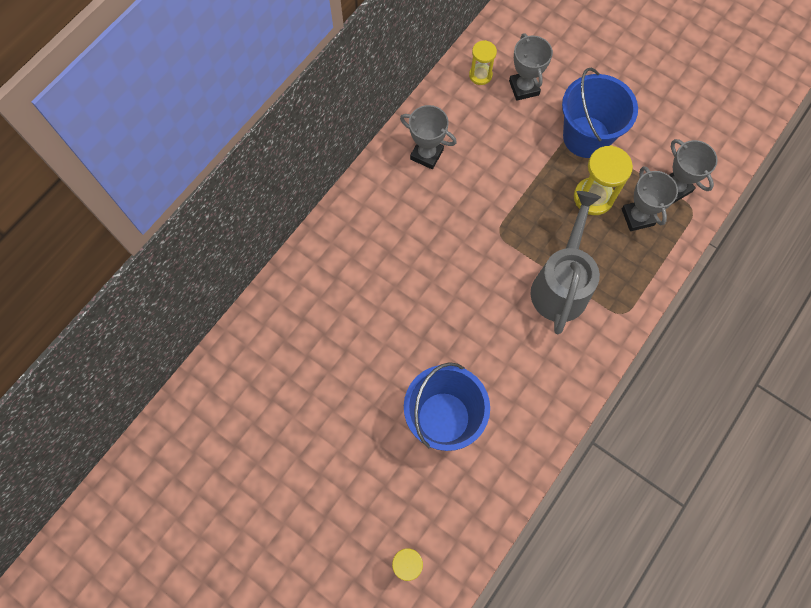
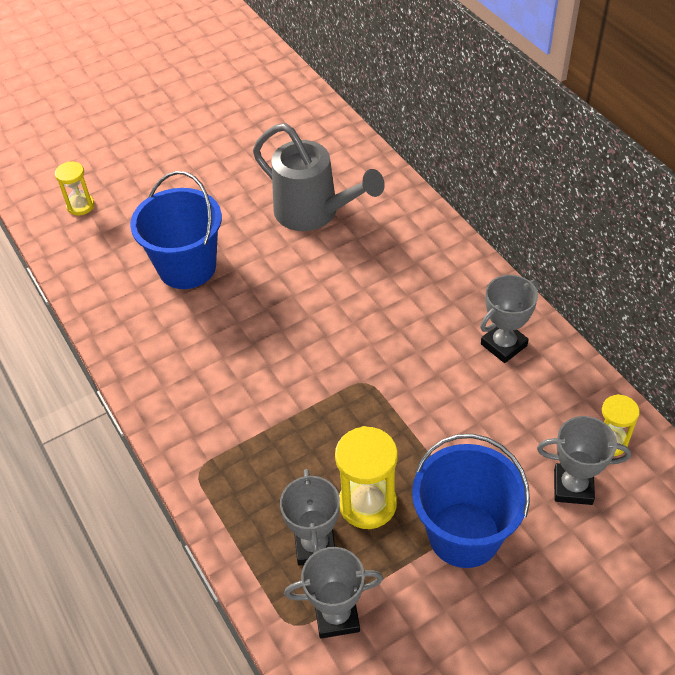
camera: 115 degrees right, 20 degrees down
grey watering can [531,191,601,334] -> grey watering can moved to [253,123,385,231]
grey trophy [622,166,678,231] -> grey trophy turned 75 degrees clockwise [280,469,340,566]

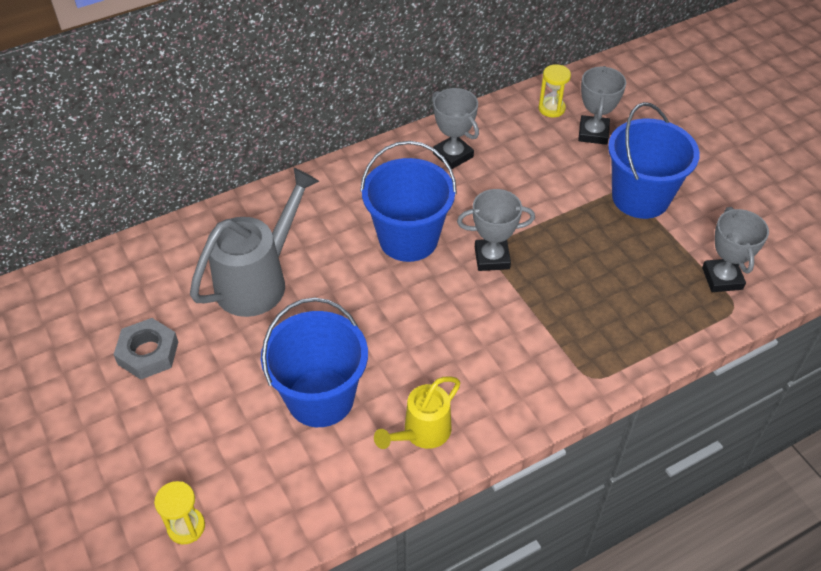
camera: 90 degrees left, 0 degrees up
grey trophy [280,469,340,566] -> grey trophy moved to [457,189,535,271]
yellow hourglass [335,426,398,529] -> none
none -> grey nut [113,318,178,379]
none -> blue bucket [360,141,457,262]
none -> yellow watering can [374,376,460,449]

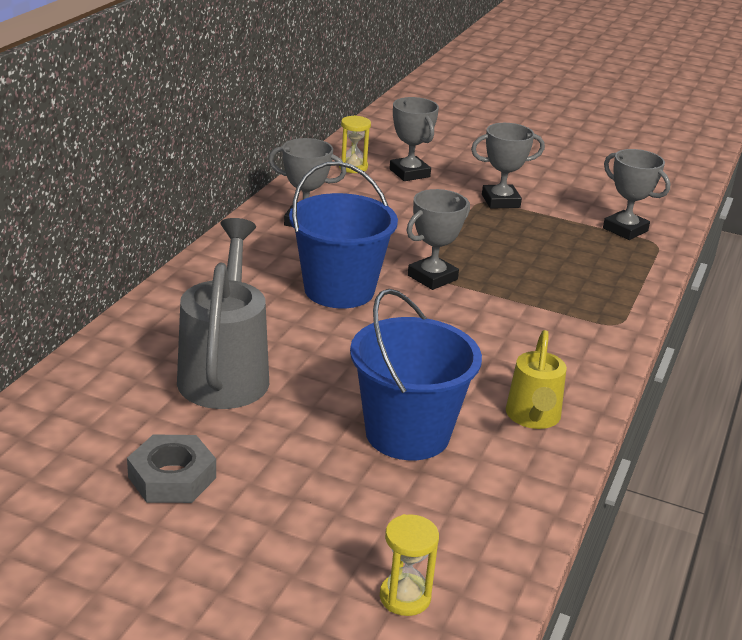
camera: 40 degrees left, 20 degrees down
blue bucket [608,102,700,219] -> grey trophy [471,123,545,209]

